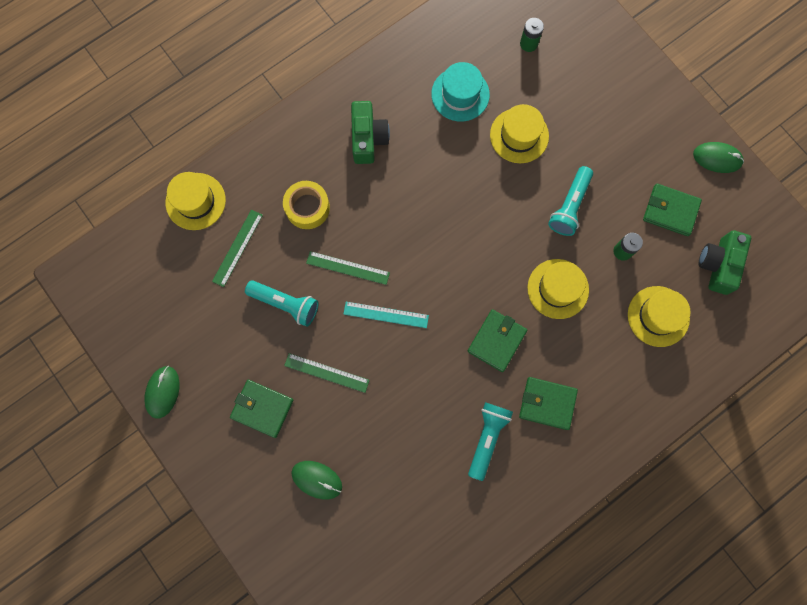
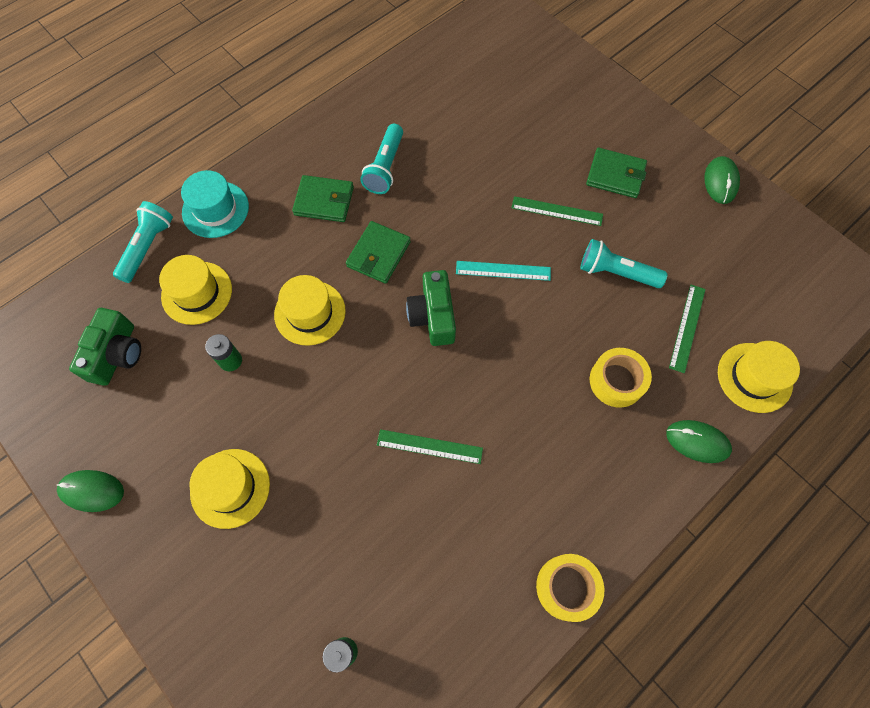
camera: 175 degrees right, 10 degrees down
green mouse [291,461,342,499] -> green mouse moved to [666,420,732,463]
green ruler [306,251,390,285] -> green ruler moved to [377,429,483,464]
green camera [351,101,390,164] -> green camera moved to [406,270,456,346]
turquoise hat [431,62,490,122] -> turquoise hat moved to [181,170,249,238]
yellow hat [490,104,549,163] -> yellow hat moved to [190,449,270,529]
turquoise flashlight [548,166,593,236] -> turquoise flashlight moved to [113,201,173,283]
green wallet [643,184,702,236] -> none
none -> yellow tape [536,554,604,622]

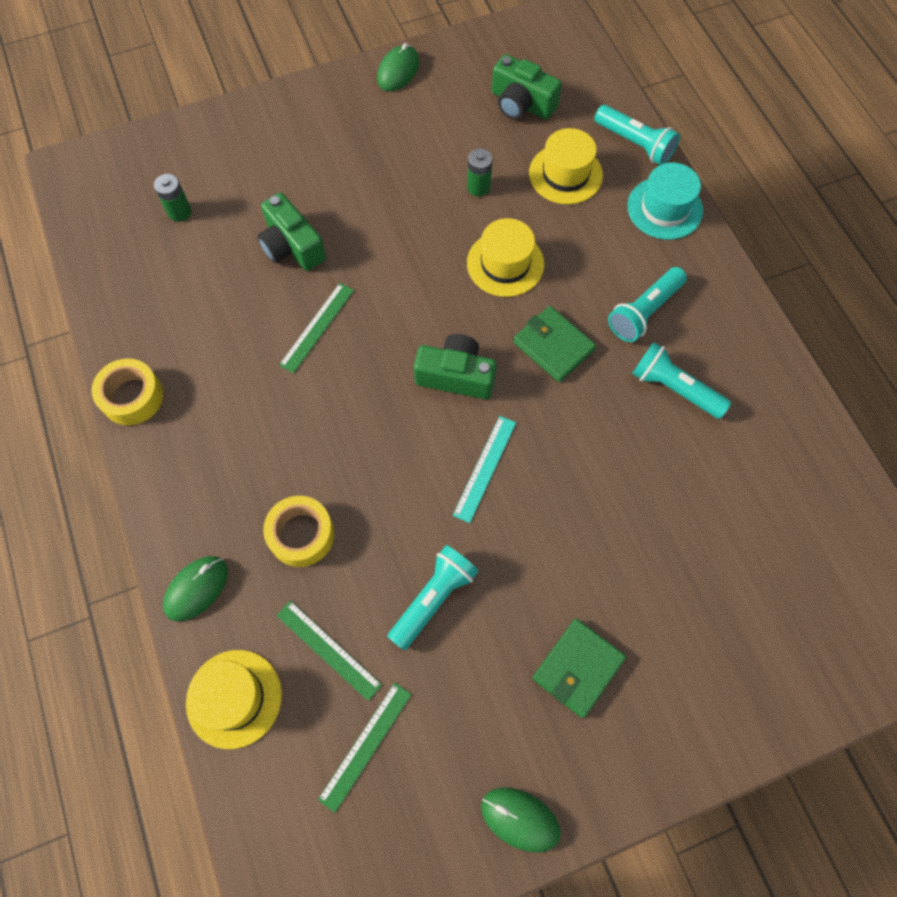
camera: 110 degrees right, 0 degrees up
yellow hat [190,449,270,529] -> none
green wallet [292,175,354,222] -> turquoise flashlight [608,267,687,342]
green ruler [511,196,603,226] -> green ruler moved to [318,683,412,813]
none -> green camera [257,193,326,271]

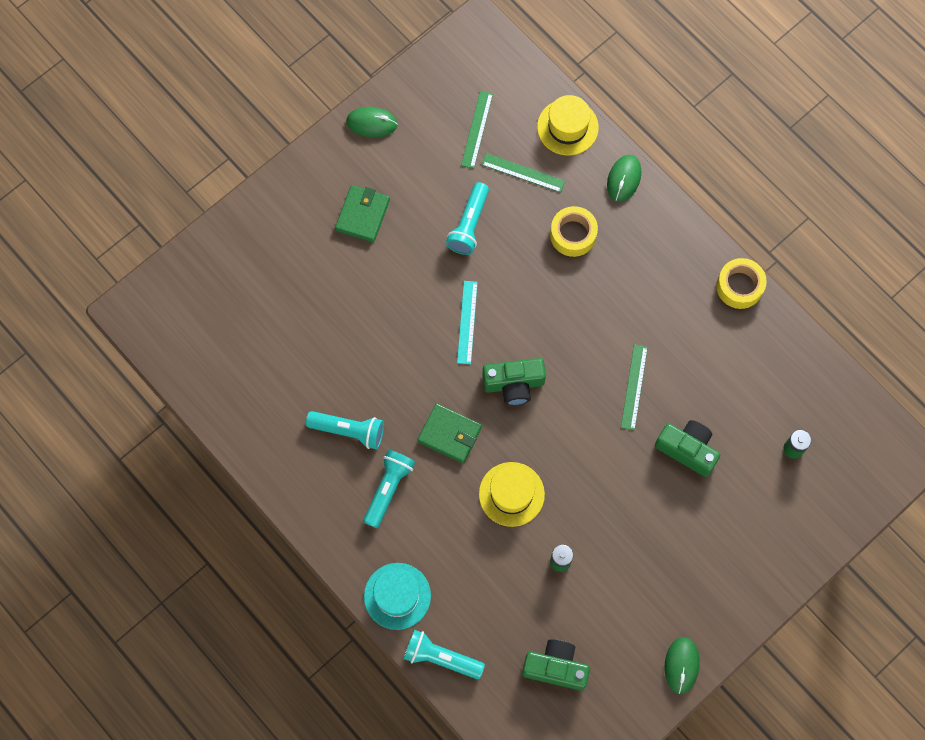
camera: 160 degrees right, 5 degrees up
yellow hat [529,128,603,204] -> none

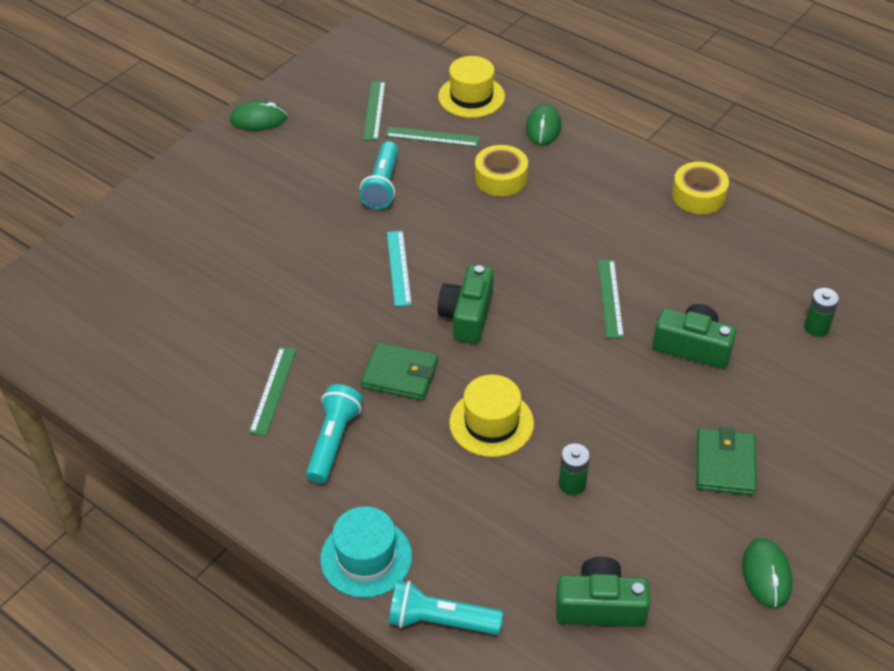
camera: 10 degrees left, 25 degrees down
turquoise flashlight [306,411,384,449] -> green ruler [249,347,297,436]
green wallet [335,185,390,242] -> green wallet moved to [696,427,757,495]
green camera [482,358,546,405] -> green camera turned 120 degrees clockwise [438,265,494,344]

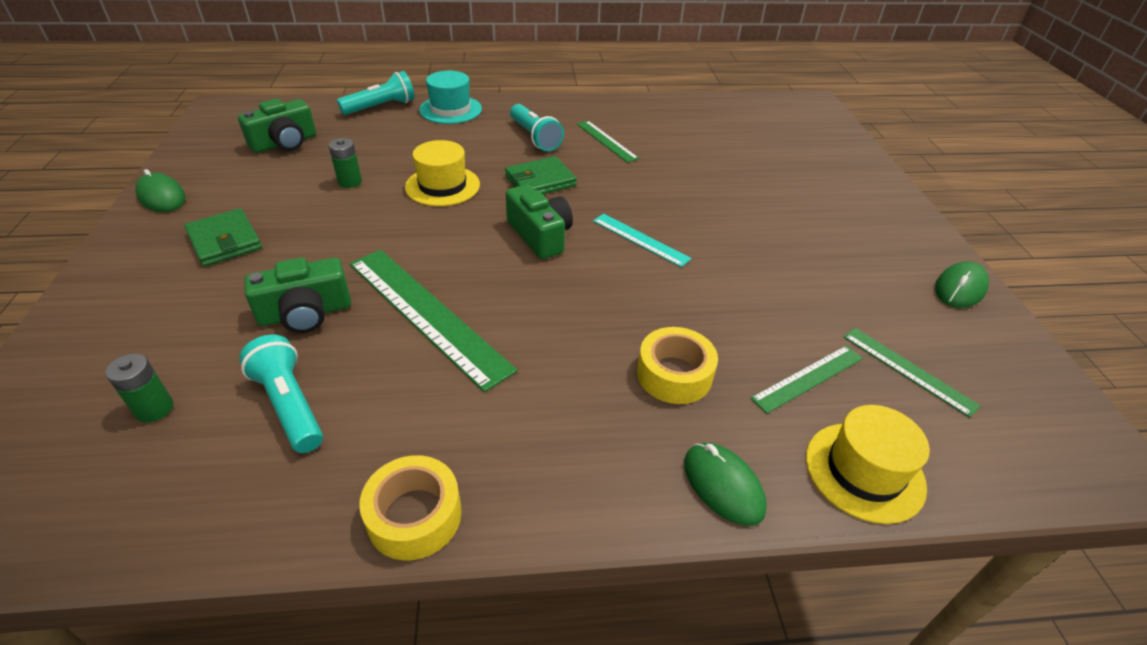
camera: 135 degrees right, 5 degrees down
turquoise flashlight [359,141,398,209] -> turquoise flashlight moved to [239,335,323,453]
green ruler [598,260,624,338] -> green ruler [350,250,517,392], size x1.87

